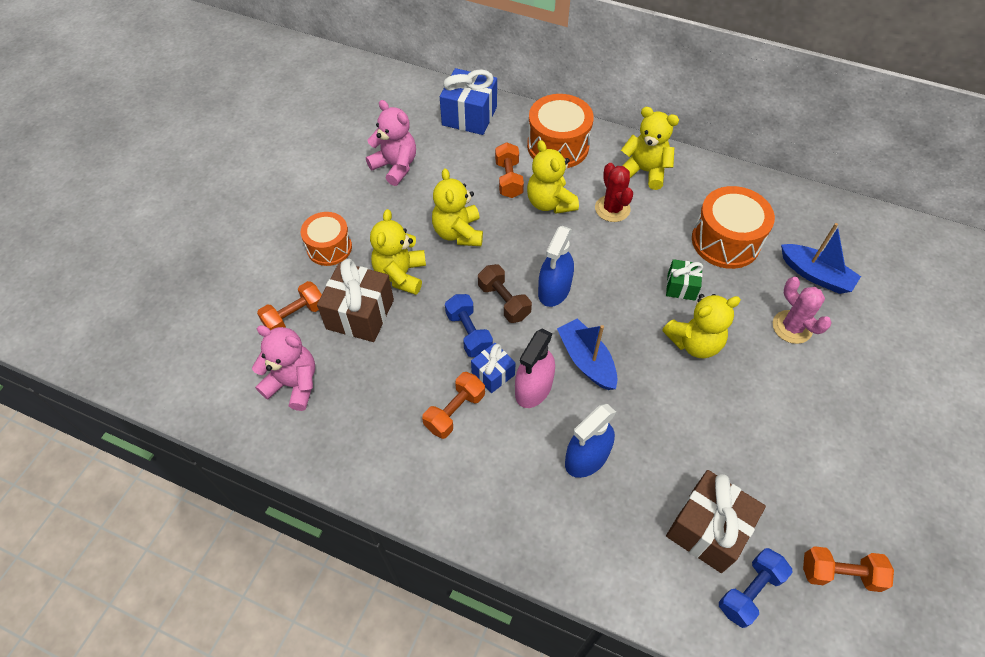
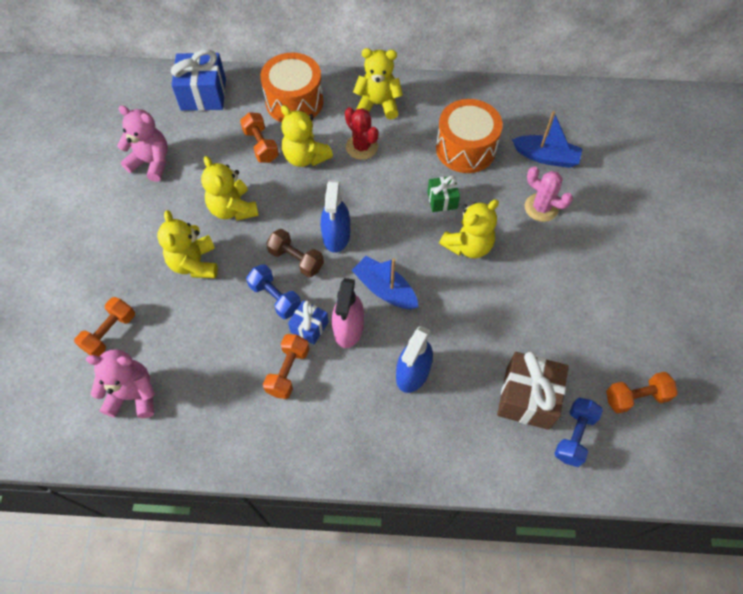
camera: 20 degrees left, 5 degrees up
orange drum [301,212,352,266] -> none
brown gift [317,258,394,342] -> none

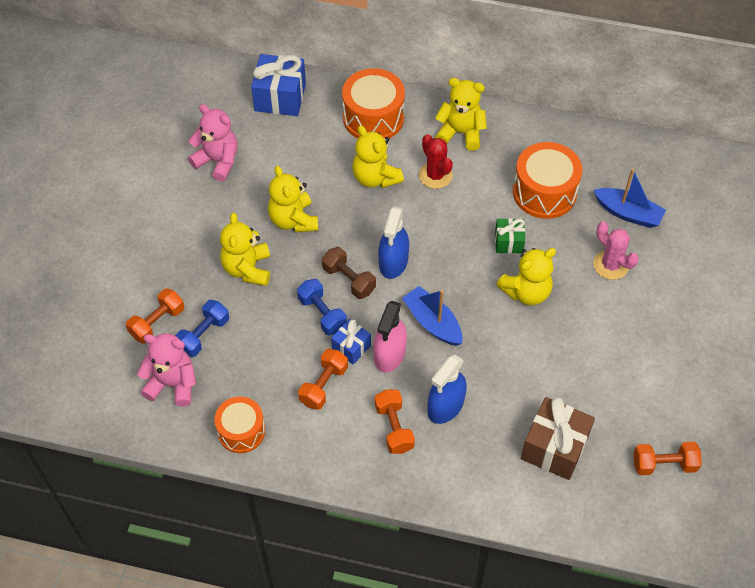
camera: 10 degrees right, 5 degrees down
orange dumbbell [240,112,279,163] -> orange dumbbell moved to [375,389,415,454]
blue dumbbell [554,398,603,467] -> blue dumbbell moved to [175,300,229,357]
none -> orange drum [214,397,265,453]

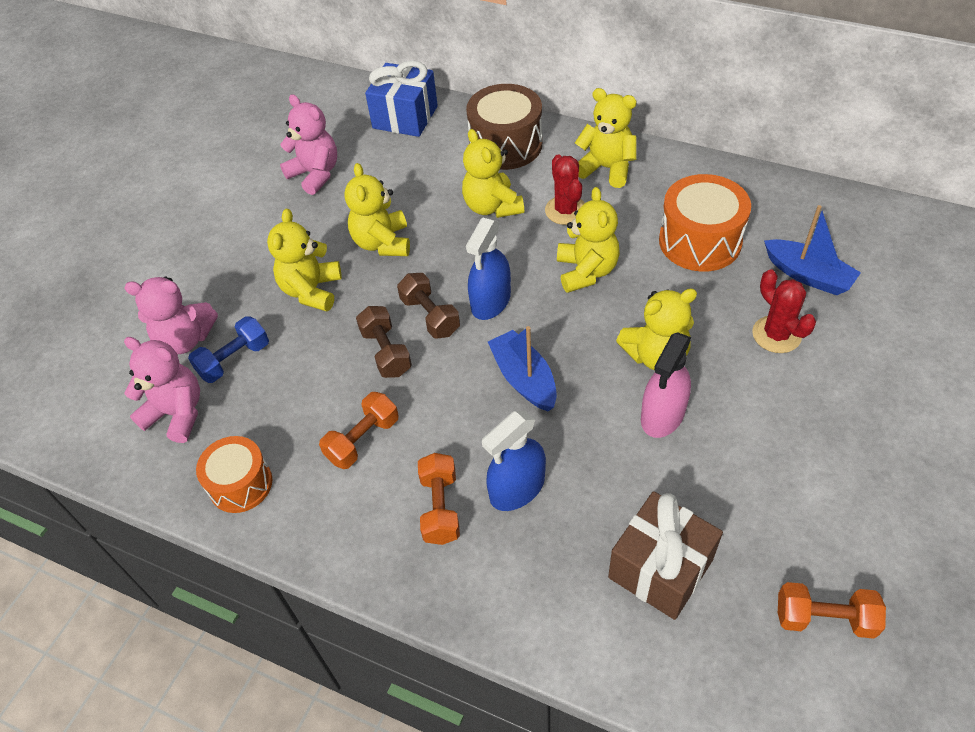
camera: 15 degrees right, 5 degrees down
orange dumbbell [126,288,184,344] -> pink teddy bear [124,277,218,354]
blue dumbbell [297,279,347,336] -> brown dumbbell [356,306,412,378]
blue gift [331,319,371,364] -> none
orange drum [342,68,405,139] -> brown drum [466,84,542,170]
pink spray bottle [373,301,407,373] -> pink spray bottle moved to [641,332,691,438]
green gift [495,218,525,254] -> none
pink cactus [593,221,639,280] -> red cactus [752,269,816,353]
none -> yellow teddy bear [557,187,620,293]

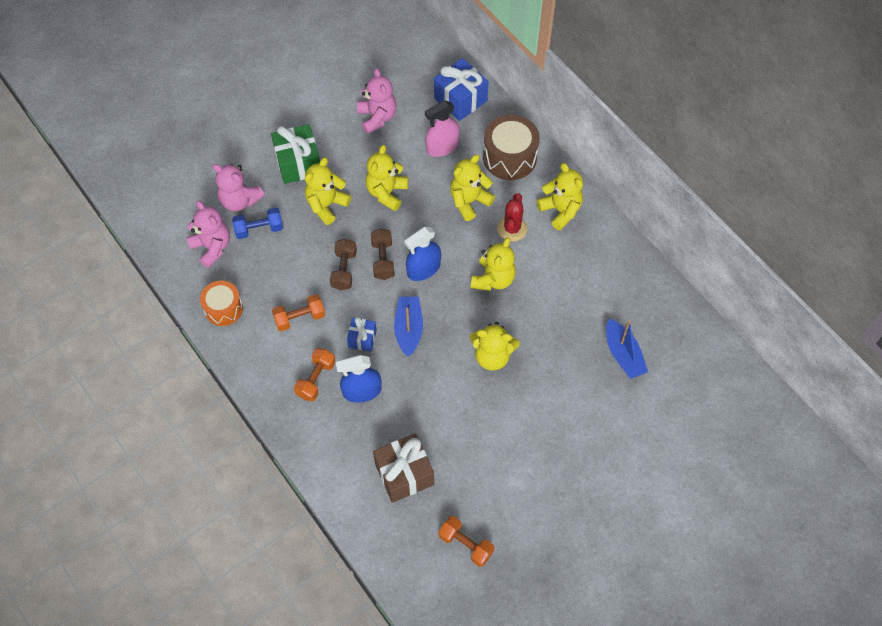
camera: 25 degrees right, 10 degrees up
yellow teddy bear [462,129,524,218] -> yellow teddy bear turned 45 degrees clockwise [450,155,495,221]
pink spray bottle [641,332,691,438] -> pink spray bottle moved to [425,101,460,157]
orange drum [659,174,751,272] -> none
red cactus [752,269,816,353] -> none
none -> green gift [271,124,320,184]
none -> blue gift [347,317,377,351]

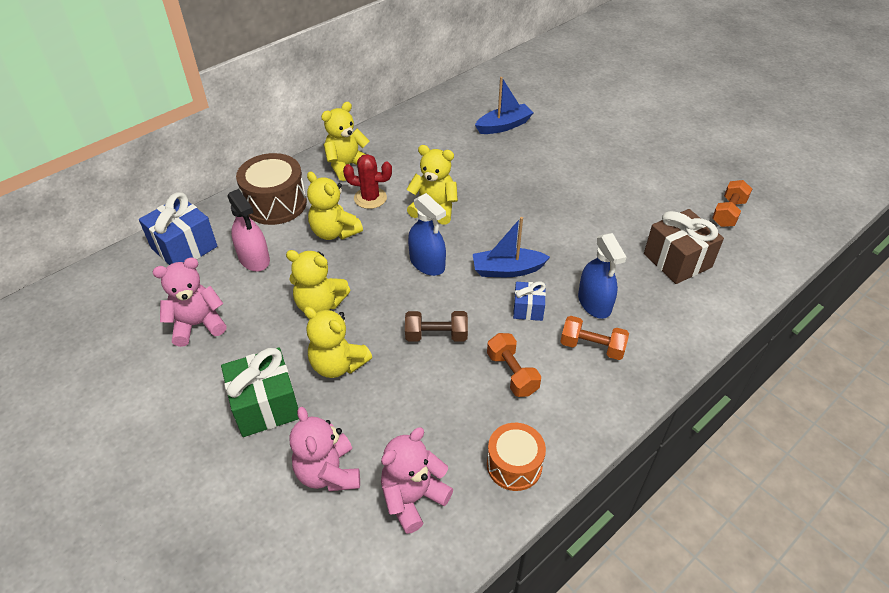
camera: 95 degrees left, 15 degrees down
pink teddy bear [213,164,265,212] -> pink teddy bear turned 135 degrees clockwise [289,407,360,491]
blue dumbbell [232,208,283,239] -> none
brown dumbbell [371,228,395,280] -> none
yellow teddy bear [469,322,520,370] -> none

